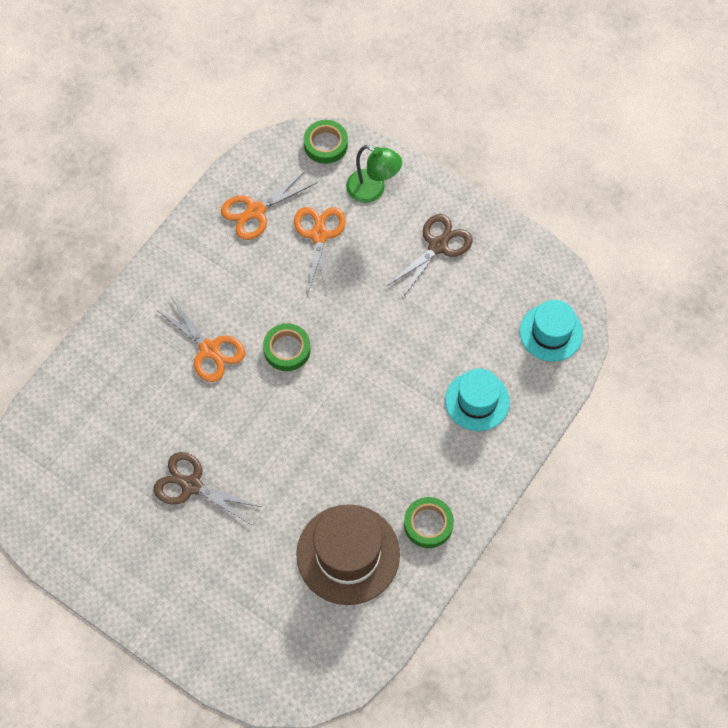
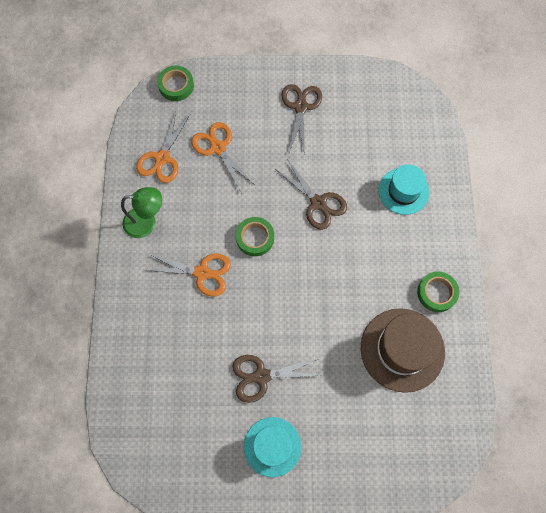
camera: 35 degrees left, 5 degrees up
green lamp [346,145,402,203] -> green lamp moved to [121,187,162,238]
turquoise hat [520,300,583,362] -> turquoise hat moved to [244,417,301,477]
none -> brown scissors [275,159,347,230]

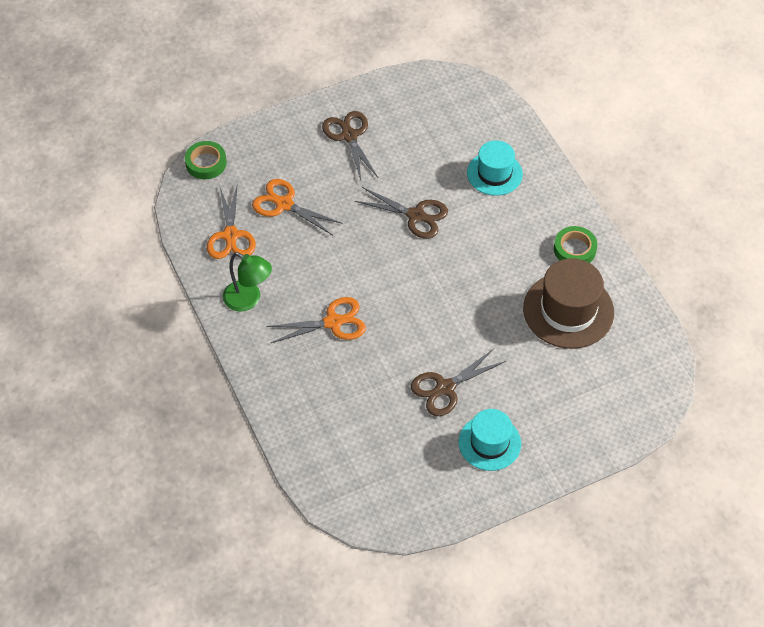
camera: 25 degrees left, 15 degrees down
green lamp [121,187,162,238] -> green lamp turned 60 degrees clockwise [223,252,272,312]
green tape [236,217,274,256] -> none

